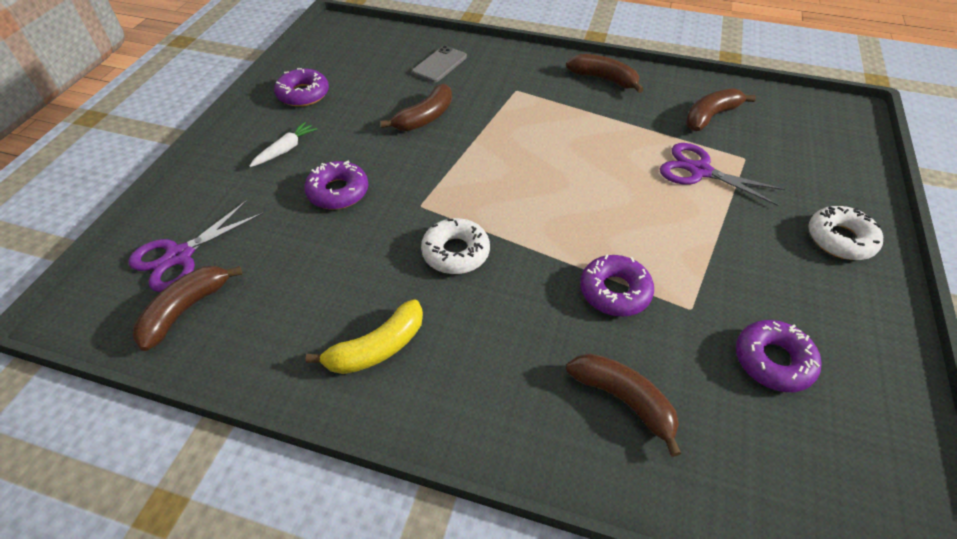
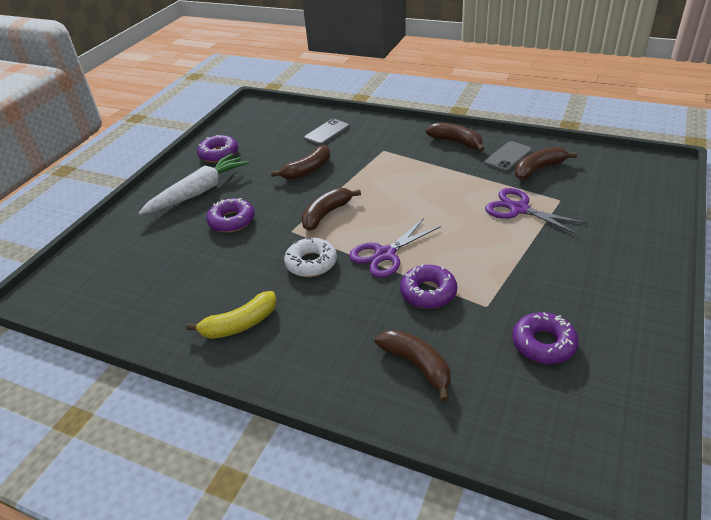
camera: 10 degrees right, 10 degrees down
purple scissors [129,200,263,292] -> purple scissors moved to [349,218,441,278]
brown banana [133,266,242,351] -> brown banana moved to [301,188,361,231]
white carrot [249,122,317,167] -> white carrot [139,153,249,215], size x2.02
white donut [808,206,883,260] -> none
none -> grey phone [484,141,532,172]

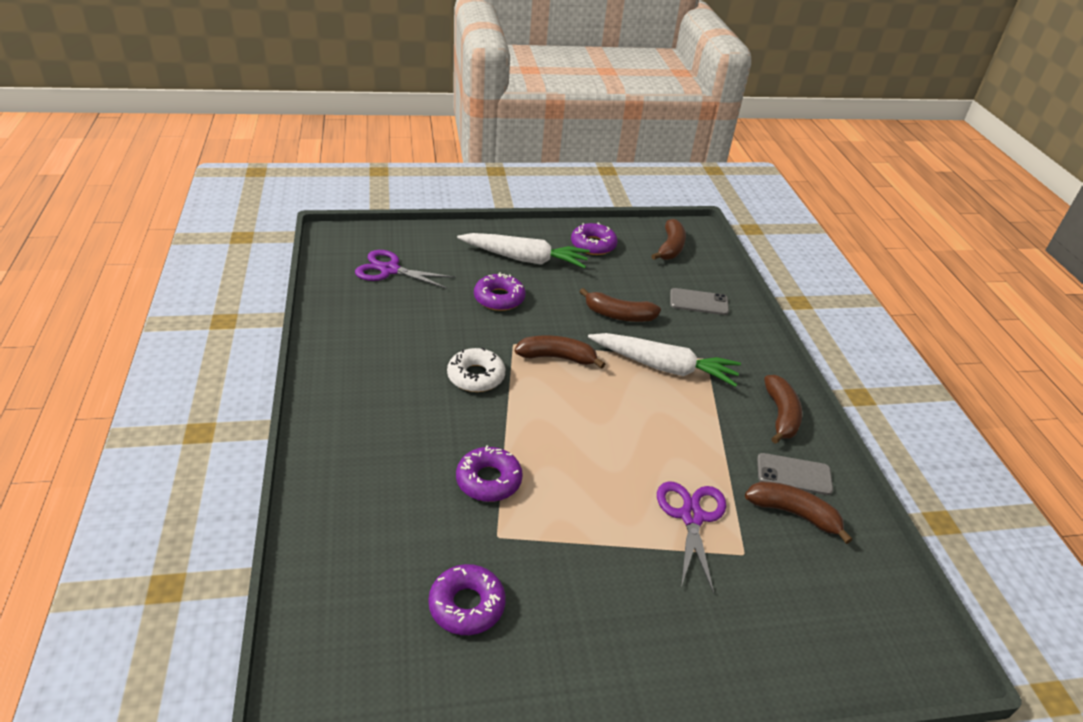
camera: 50 degrees right, 0 degrees up
yellow banana [186,291,277,339] -> none
purple scissors [349,218,441,278] -> purple scissors moved to [355,250,456,289]
brown banana [375,330,451,402] -> brown banana moved to [651,219,686,260]
none -> white carrot [588,333,741,387]

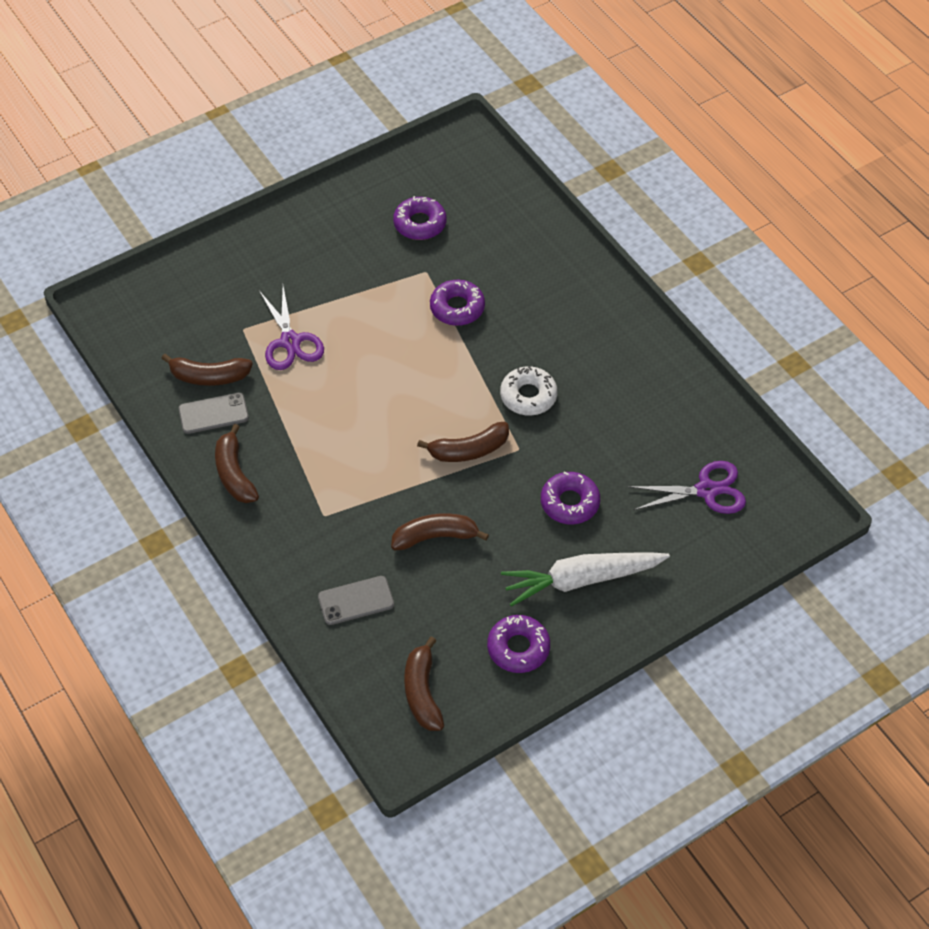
camera: 160 degrees right, 15 degrees up
white carrot [588,333,741,387] -> none

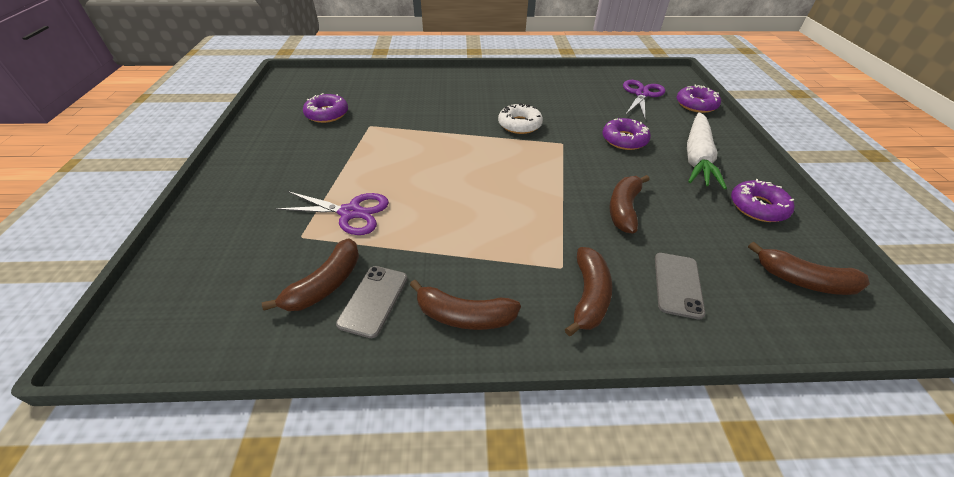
camera: 60 degrees left, 10 degrees down
brown banana [417,422,509,462] -> brown banana moved to [565,247,612,336]
purple donut [430,280,485,326] -> purple donut moved to [677,85,721,113]

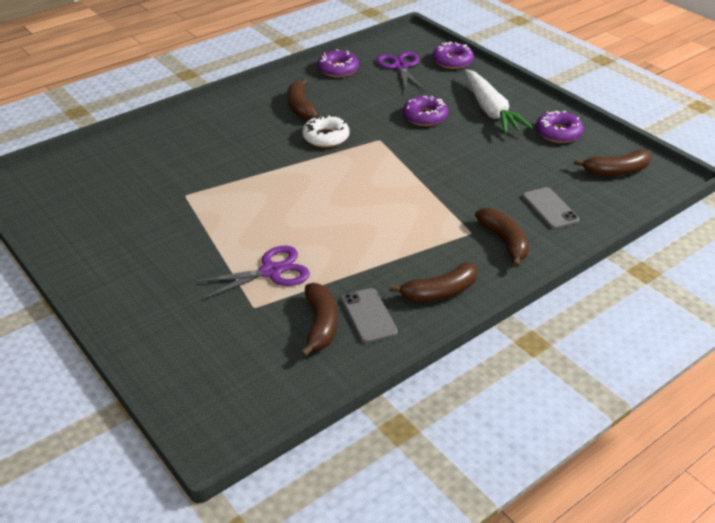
camera: 35 degrees left, 5 degrees down
purple donut [303,93,348,123] -> purple donut moved to [317,49,359,77]
brown banana [609,175,650,233] -> brown banana moved to [287,79,318,120]

